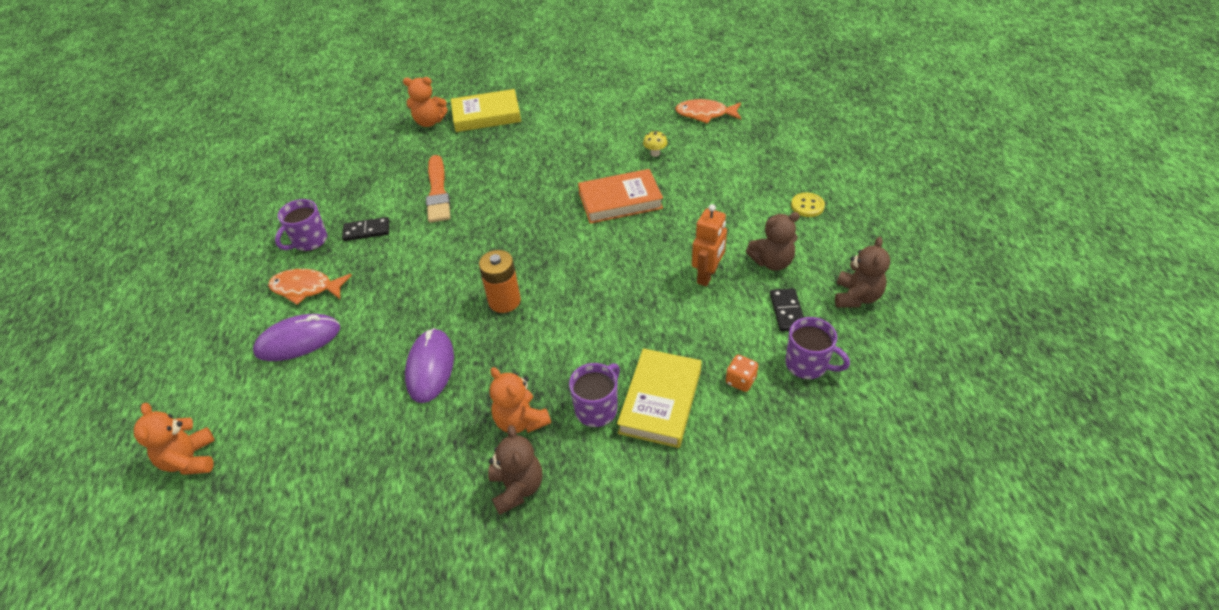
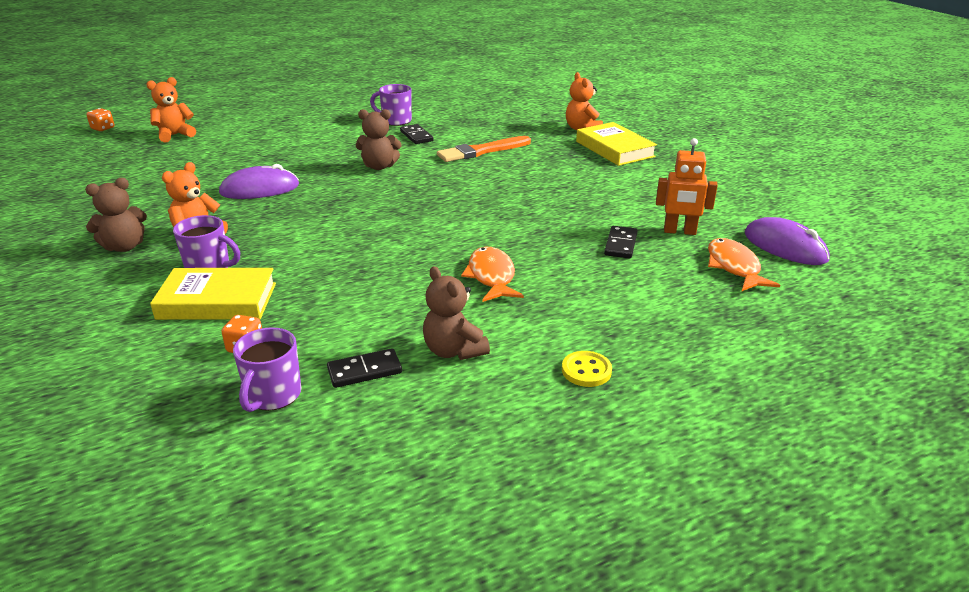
camera: 70 degrees right, 15 degrees down
purple mouse [253,314,340,361] -> purple mouse moved to [745,217,830,265]
orange fish [268,269,352,305] -> orange fish moved to [461,247,524,302]
orange battery [479,250,521,313] -> none
orange book [578,169,663,224] -> none
yellow mushroom [643,131,667,157] -> black domino [604,226,638,259]
orange robot [692,204,727,286] -> orange robot moved to [656,138,718,235]
brown teddy bear [835,237,890,308] -> brown teddy bear moved to [356,109,401,170]
none -> orange dice [87,108,114,131]

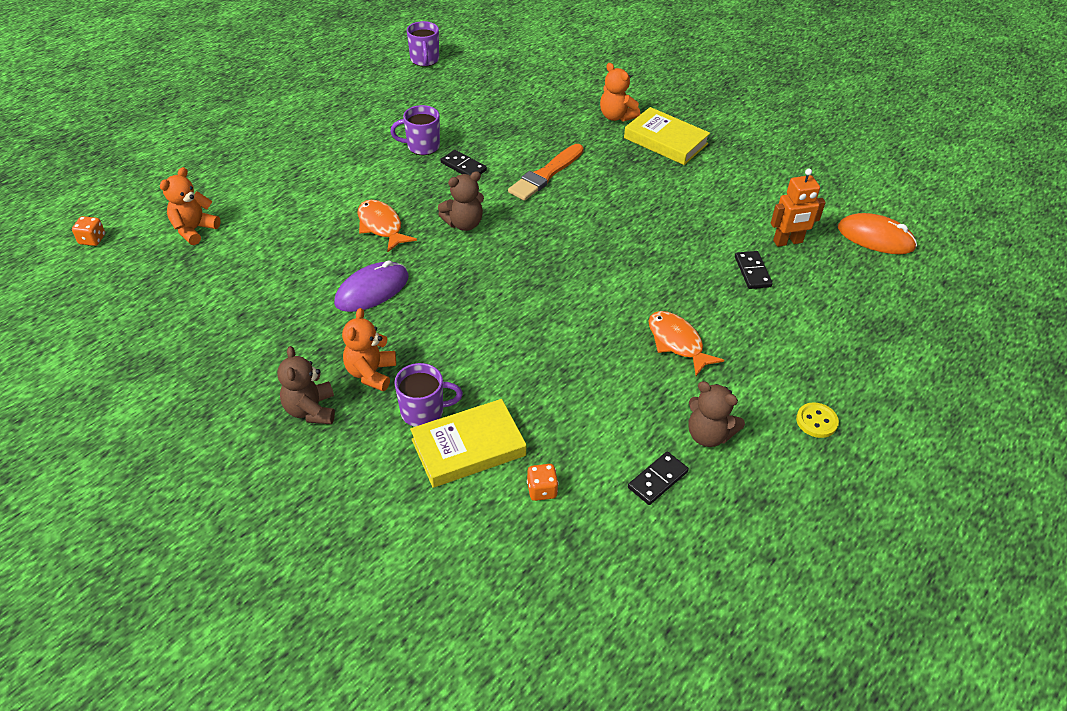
camera: 25 degrees left, 15 degrees up
brown teddy bear [85,178,147,252] -> brown teddy bear turned 135 degrees clockwise [277,346,335,424]
purple mug [233,327,301,412] -> purple mug moved to [407,21,439,66]
orange fish [708,238,780,291] -> orange fish moved to [357,200,417,252]
purple mouse [745,217,830,265] -> orange mouse [838,213,917,254]

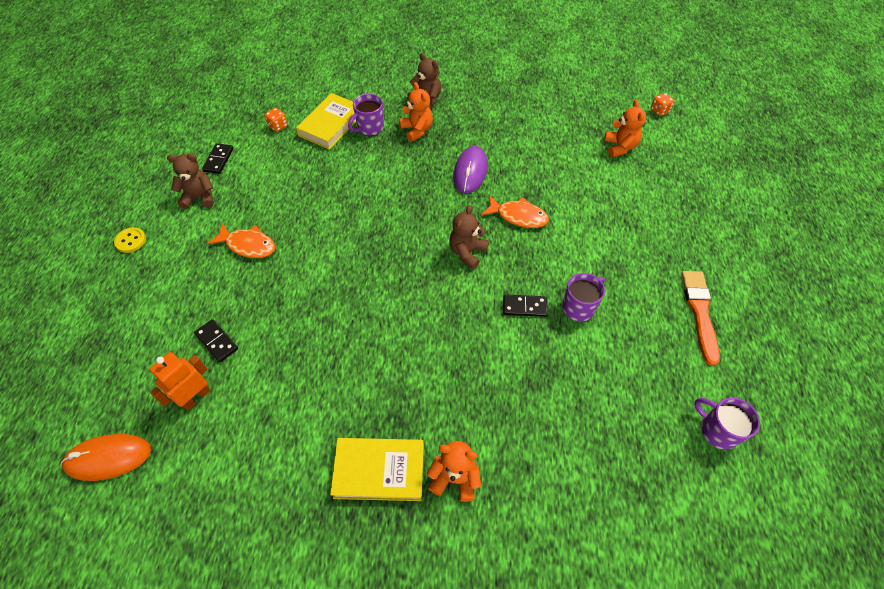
camera: 145 degrees right, 10 degrees up
orange brush [508,144,584,201] -> orange brush moved to [681,271,720,366]

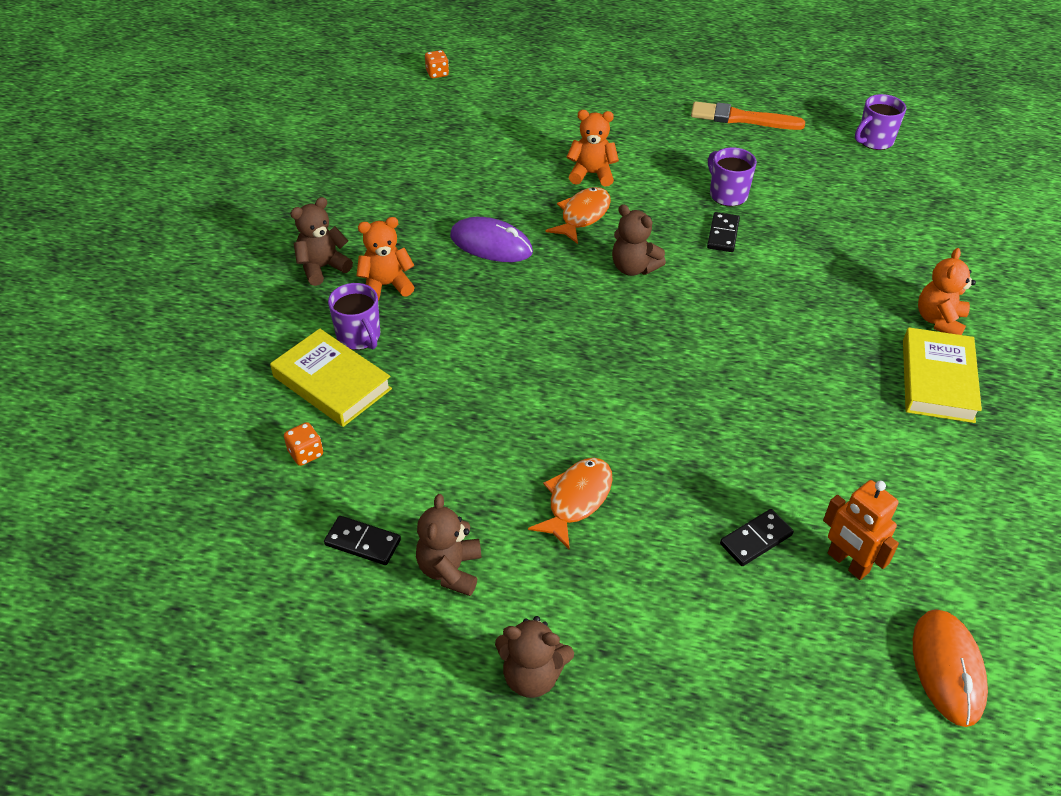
camera: 80 degrees left, 10 degrees down
yellow button [114,227,146,253] -> brown teddy bear [495,616,574,698]
orange teddy bear [604,100,646,157] -> orange teddy bear moved to [567,110,619,186]

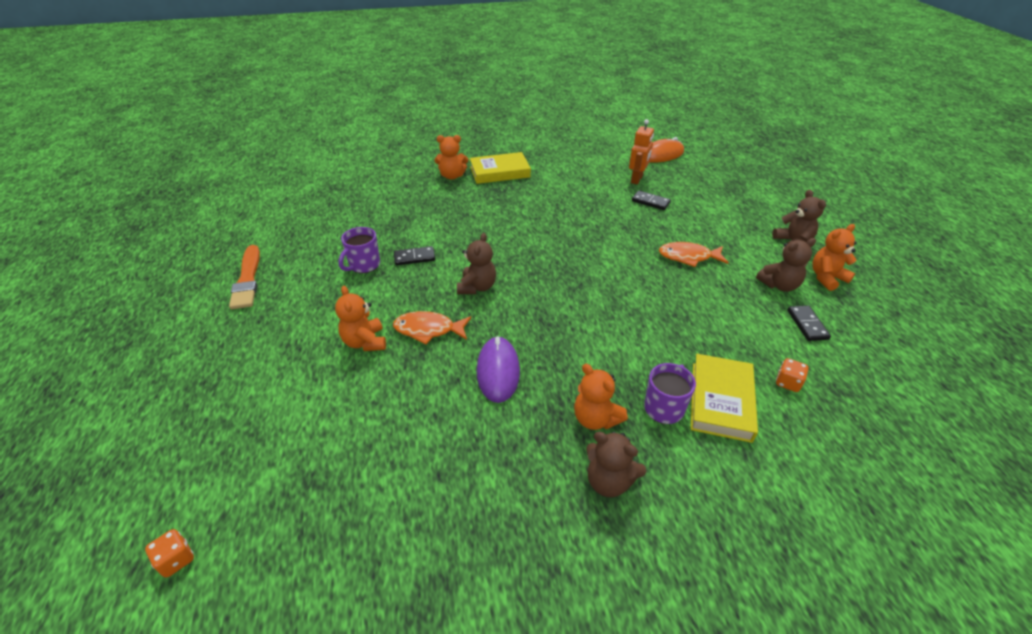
camera: 115 degrees left, 5 degrees down
purple mug [855,94,906,150] -> none
none -> orange teddy bear [812,224,857,291]

